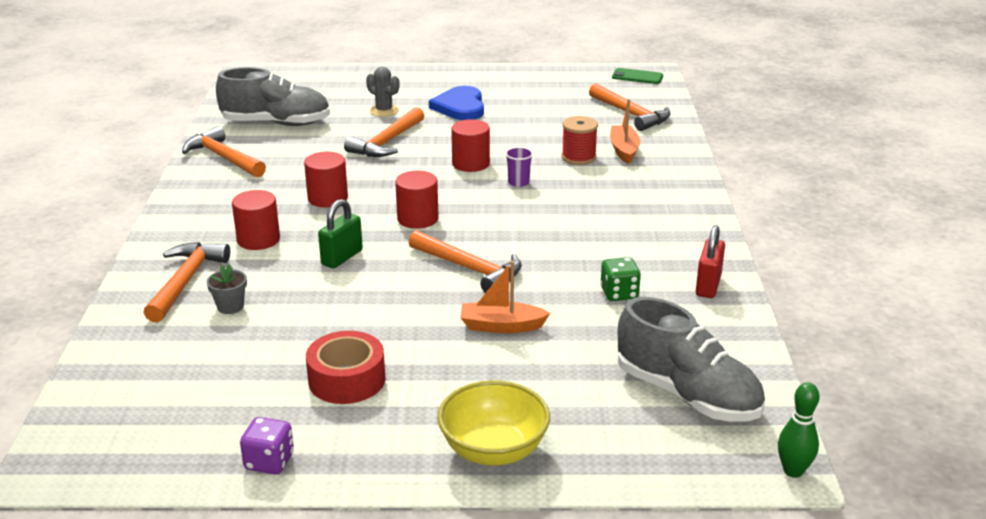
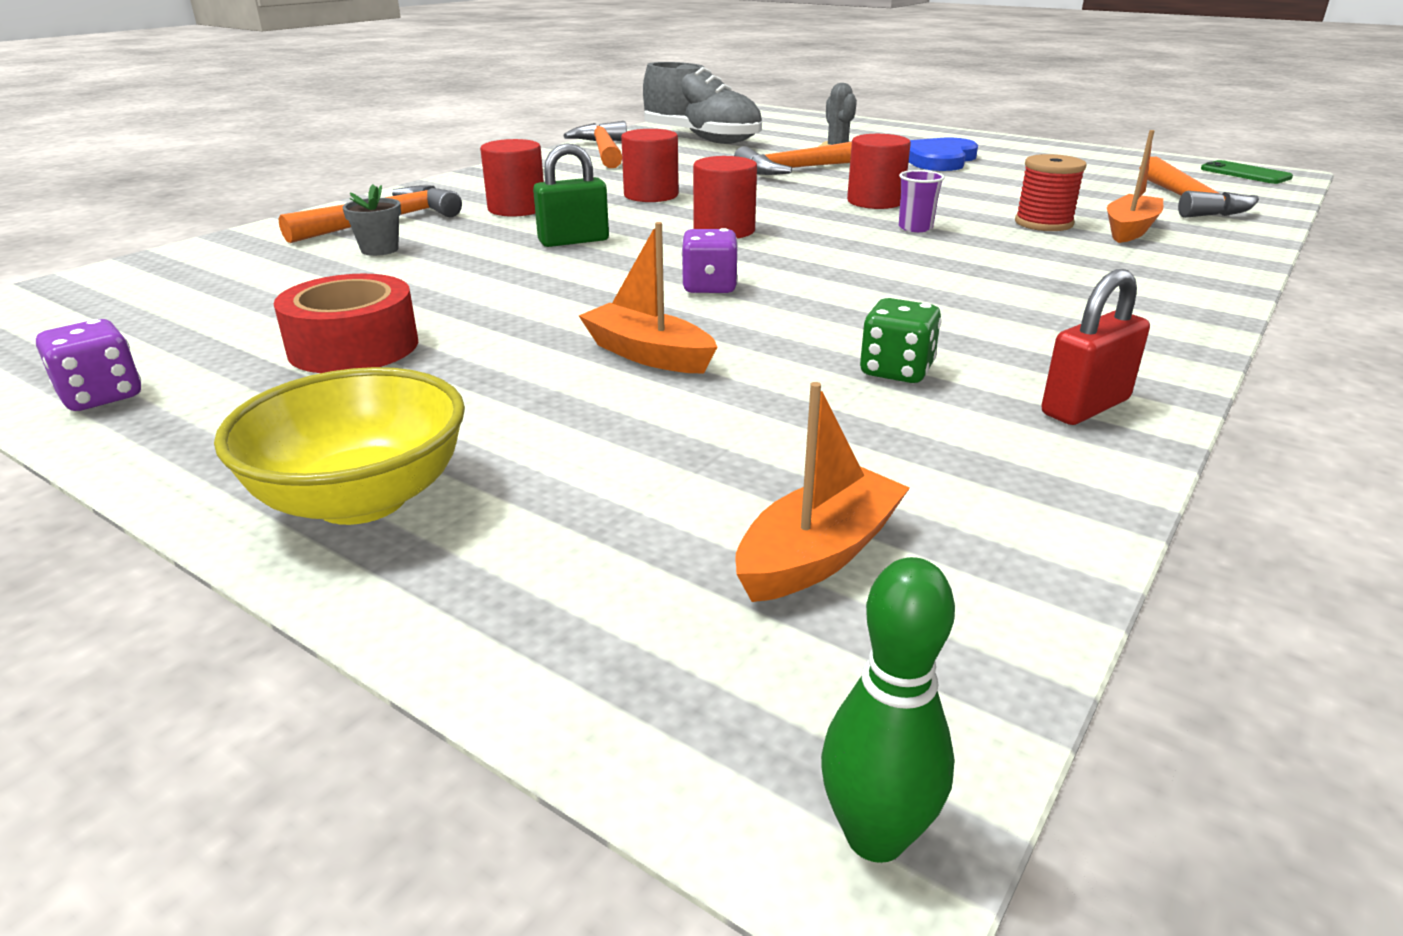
camera: 35 degrees right, 0 degrees up
orange hammer [409,230,522,293] -> purple dice [681,228,738,293]
grey shoe [618,297,765,422] -> orange boat [735,382,910,602]

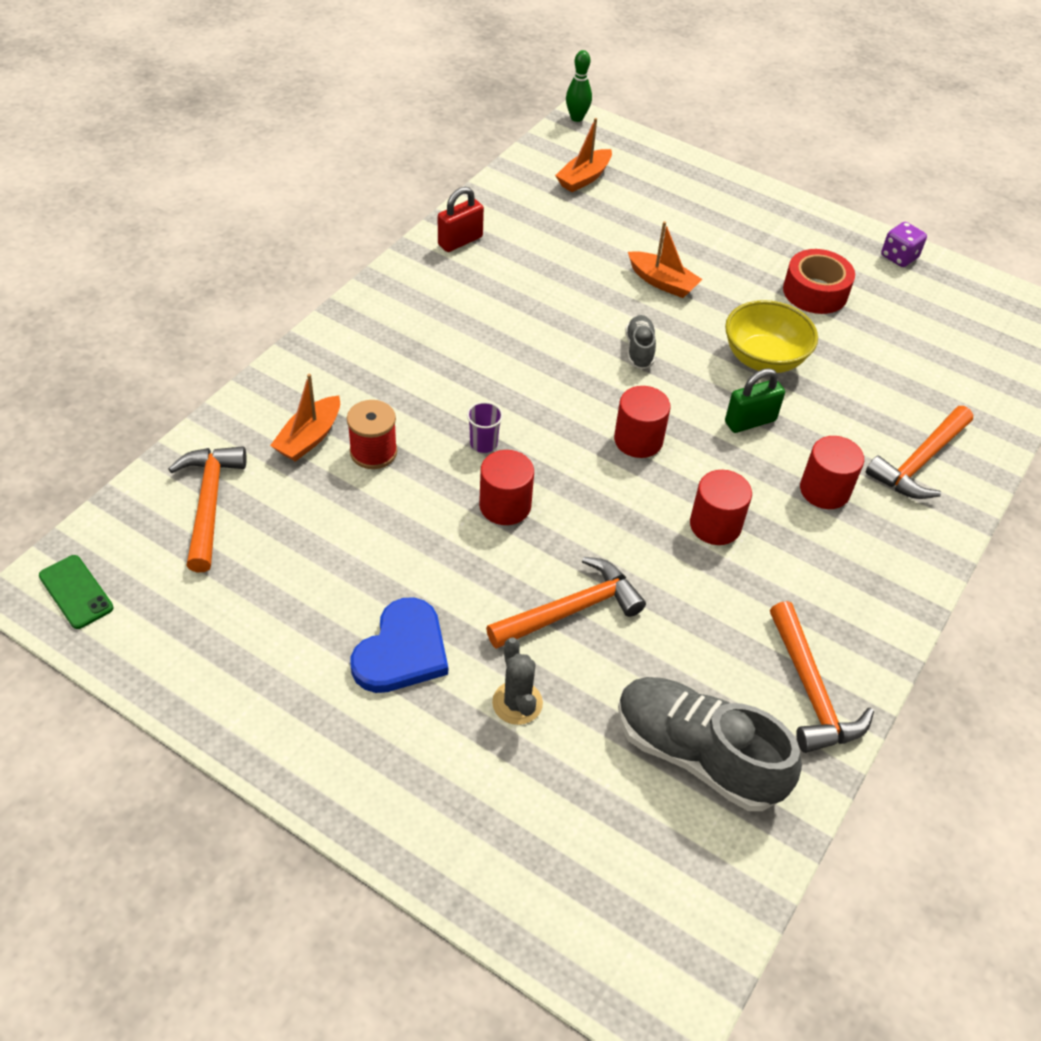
camera: 175 degrees right, 20 degrees up
yellow bowl [214,367,465,525] -> yellow bowl moved to [725,300,818,373]
grey flower pot [342,184,401,256] -> none
purple dice [681,228,738,293] -> grey shoe [625,315,656,369]
green dice [860,298,942,383] -> none

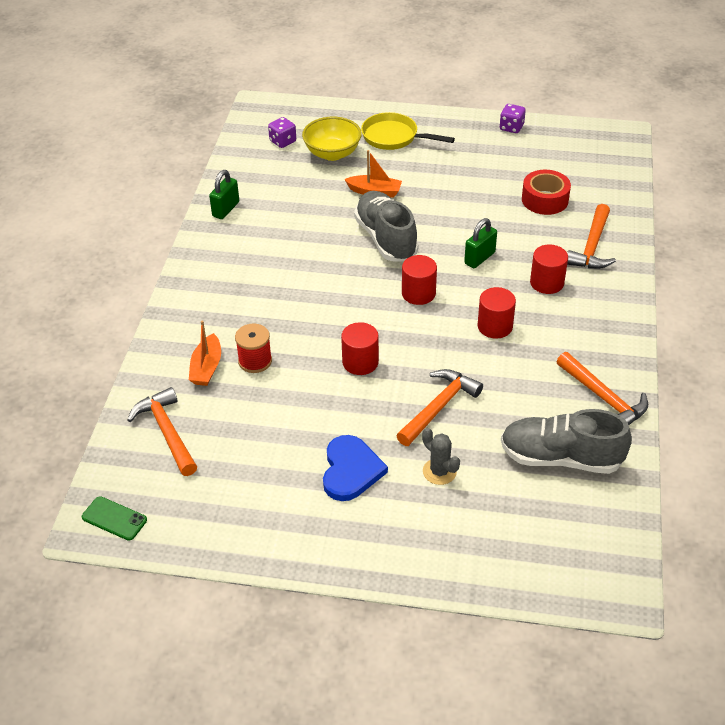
camera: 20 degrees left, 5 degrees down
red padlock [438,187,484,252] -> green padlock [209,170,239,219]
purple cup [467,402,503,453] -> none
orange boat [555,118,612,192] -> purple dice [268,117,296,148]
green bowling pin [566,50,592,122] -> none
grey shoe [625,315,656,369] -> grey shoe [354,191,418,262], size x2.06
yellow bowl [725,300,818,373] -> yellow bowl moved to [302,117,362,161]
red tape [783,249,855,314] -> red tape moved to [522,170,571,215]
none -> yellow pan [361,112,455,150]

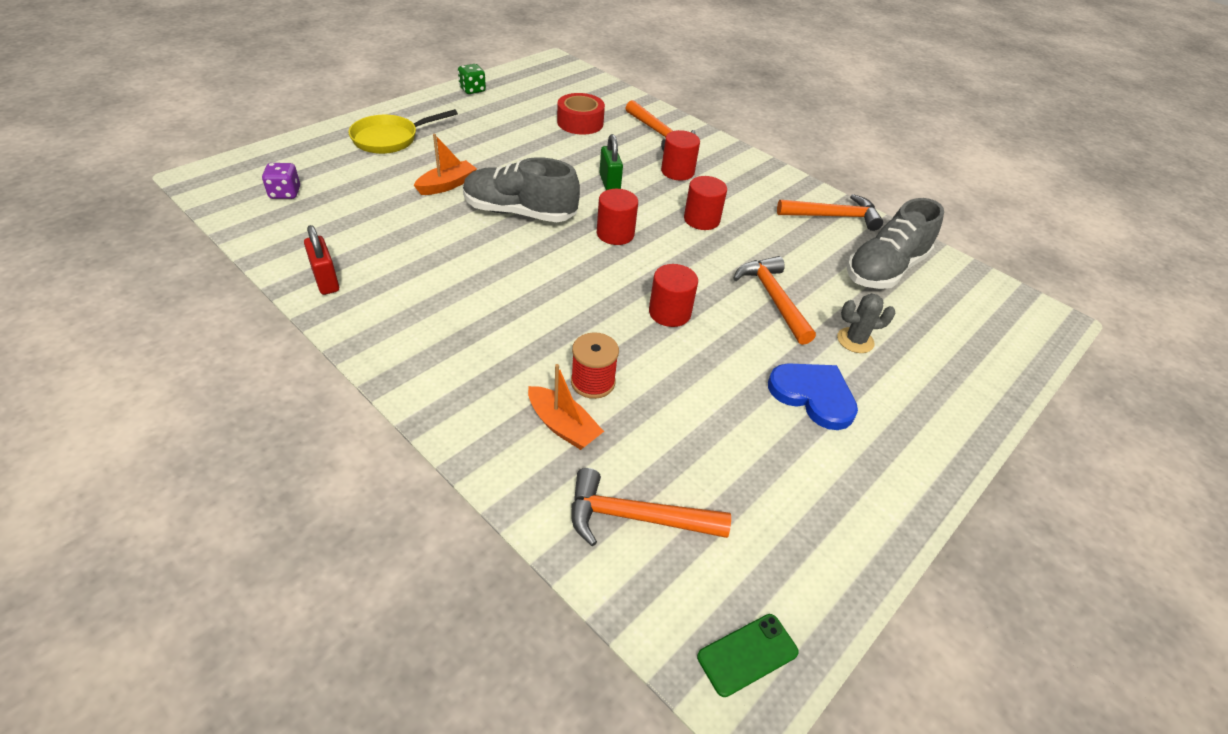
camera: 60 degrees left, 0 degrees up
green padlock [209,170,239,219] -> red padlock [304,225,339,295]
yellow bowl [302,117,362,161] -> none
purple dice [499,104,526,133] -> green dice [458,64,486,94]

